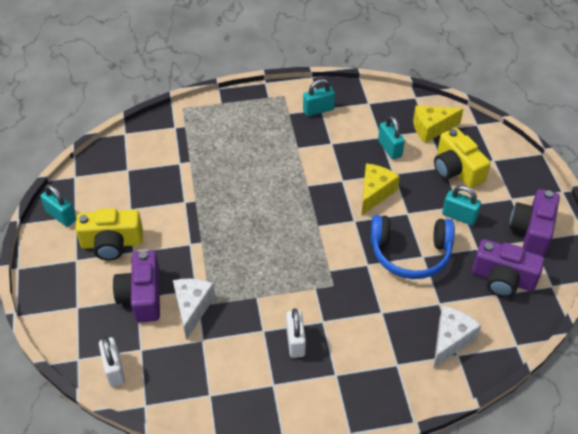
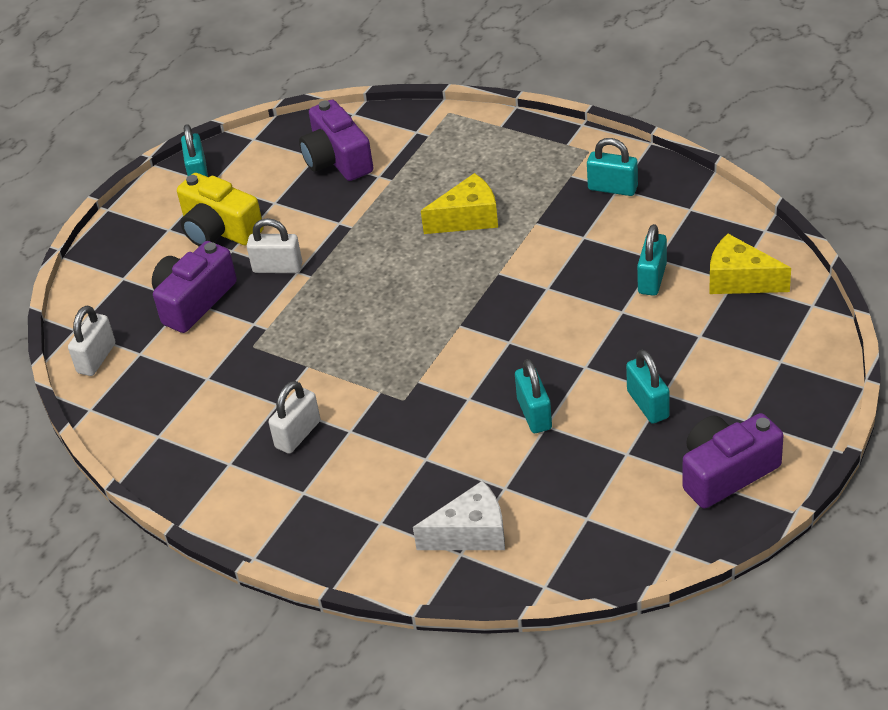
camera: 45 degrees right, 5 degrees down
white cheese [173,279,215,340] -> none
yellow cheese [362,163,400,215] -> yellow cheese moved to [421,173,498,234]
blue headphones [371,215,455,279] -> turquoise padlock [515,359,552,433]
yellow camera [434,128,491,188] -> none
purple camera [472,239,545,297] -> purple camera moved to [299,99,373,181]
none -> white padlock [247,218,302,273]

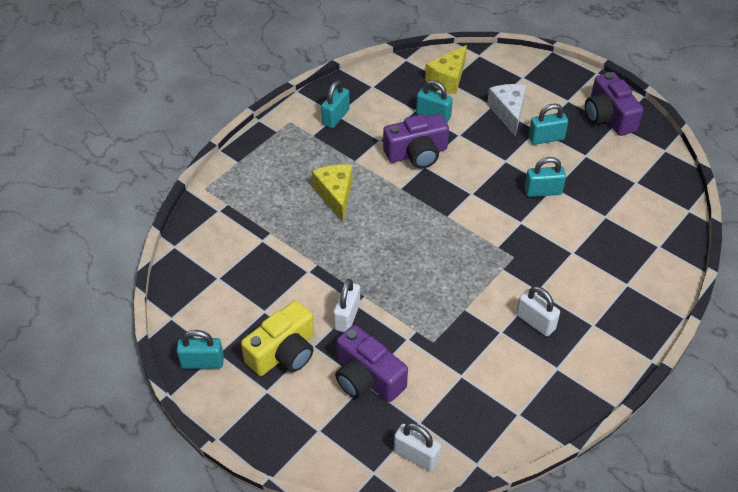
camera: 85 degrees left, 5 degrees up
purple camera [299,99,373,181] -> purple camera moved to [383,114,449,169]
white cheese [413,480,505,550] -> white cheese moved to [487,84,526,136]

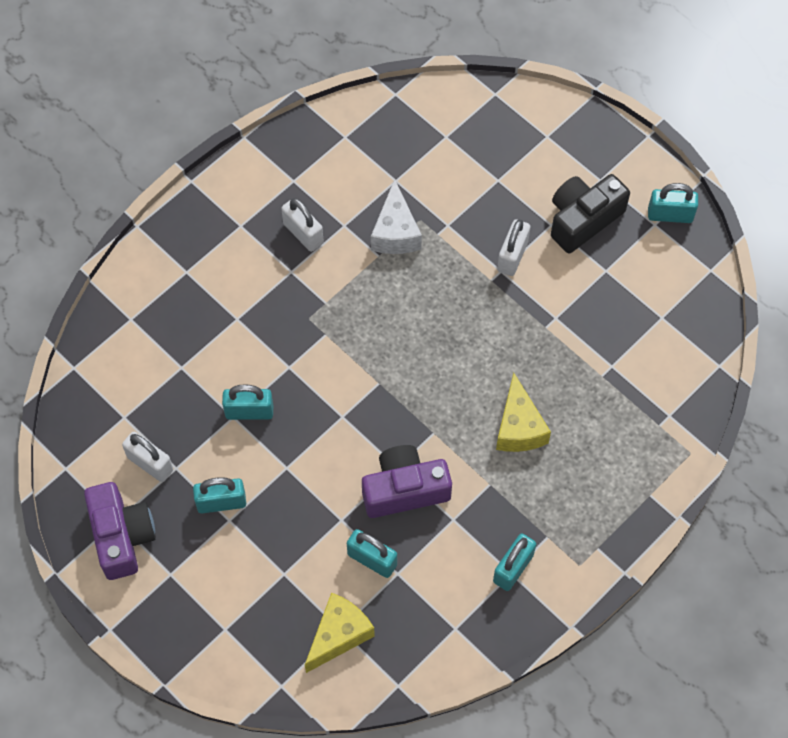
camera: 175 degrees left, 15 degrees up
yellow camera [241,300,314,376] -> black camera [551,174,630,253]
purple camera [335,325,408,402] -> none
white padlock [394,423,441,471] -> white padlock moved to [122,432,173,482]
white cheese [487,84,526,136] -> white cheese moved to [371,179,422,254]

